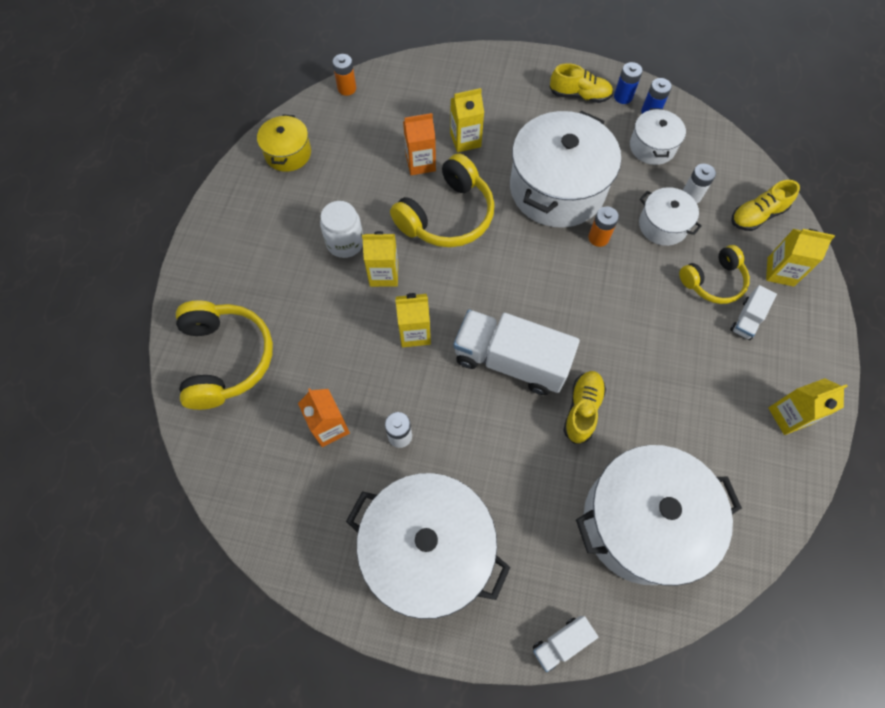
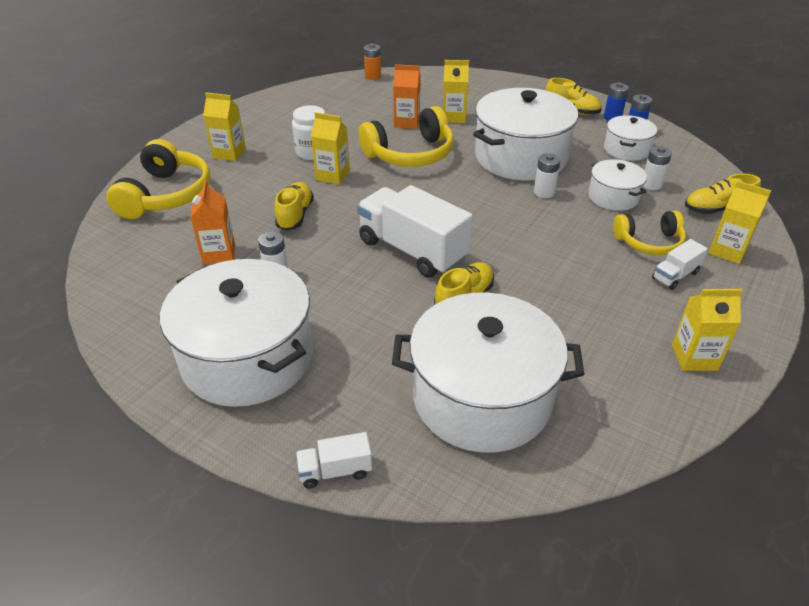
camera: 20 degrees right, 25 degrees down
yellow pot [257,115,311,172] -> none
yellow carton [395,293,431,347] -> yellow carton moved to [203,92,246,161]
orange battery [588,207,619,247] -> white battery [534,153,560,198]
none -> yellow shoe [275,182,314,231]

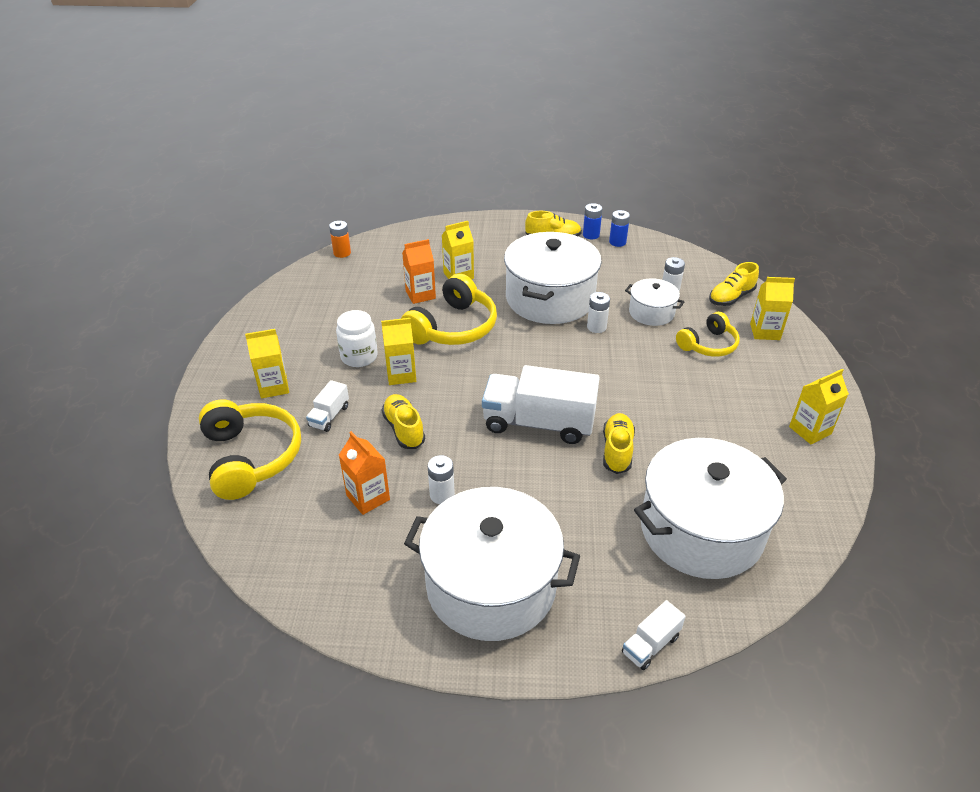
camera: 30 degrees left, 0 degrees up
white pot [604,115,657,161] -> none
white truck [652,239,708,290] -> white truck moved to [306,380,349,432]

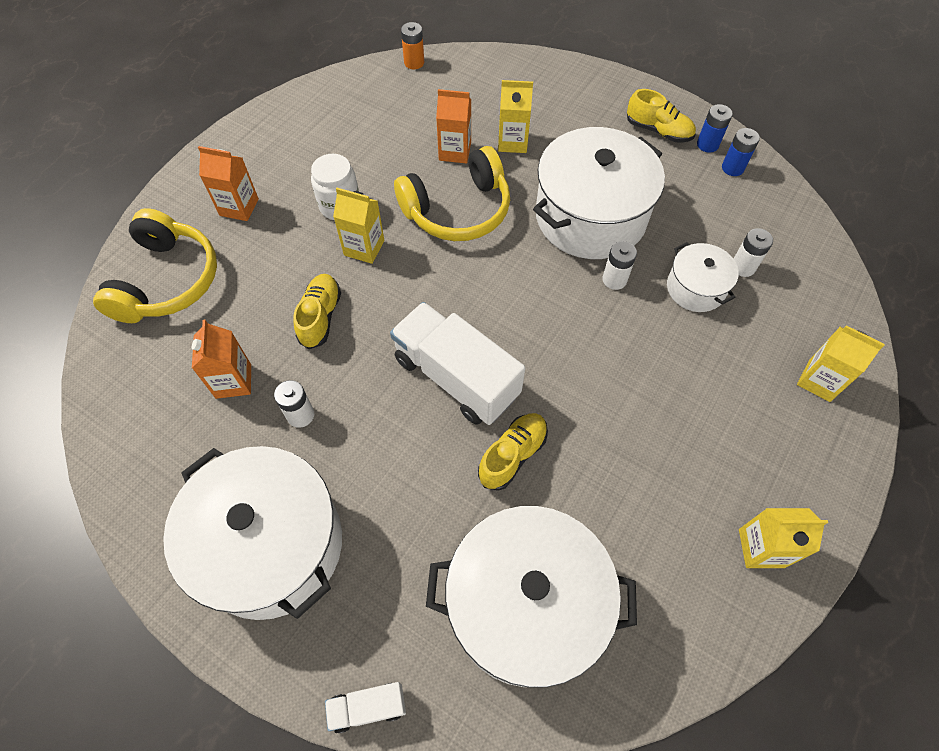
camera: 30 degrees right, 20 degrees up
yellow carton [245,329,289,398] -> orange carton [198,146,259,221]
white truck [306,380,349,432] -> none
yellow headphones [676,312,740,357] -> none
yellow shoe [709,262,759,306] -> none

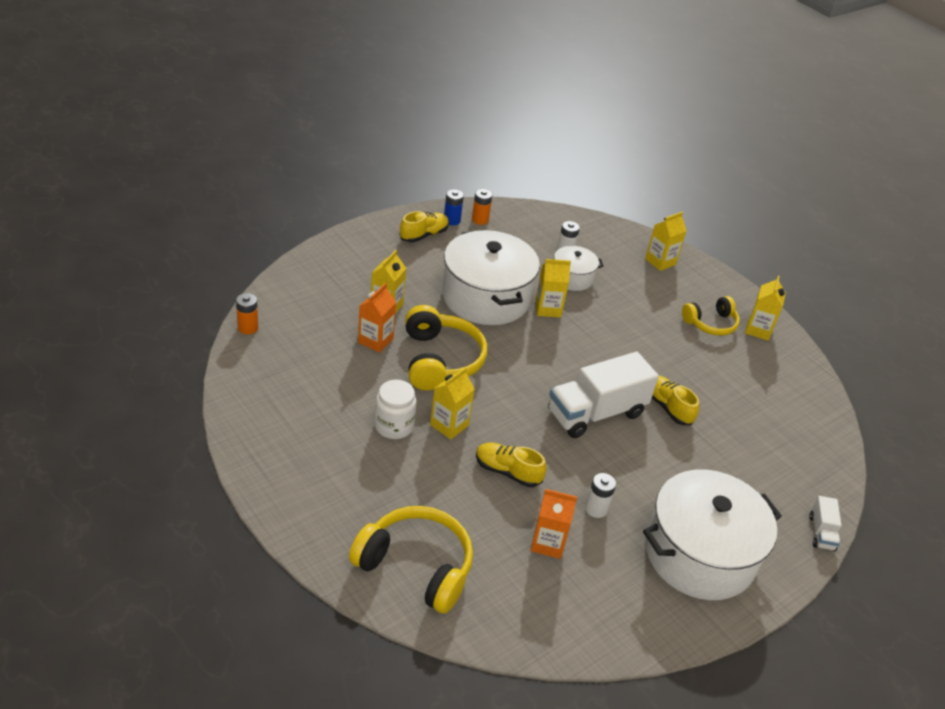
camera: 75 degrees left, 20 degrees down
orange carton [198,146,259,221] -> none
white pot [426,506,637,688] -> none
white battery [602,241,637,290] -> yellow carton [535,259,571,318]
blue battery [722,128,760,176] -> orange battery [472,189,492,225]
none -> yellow headphones [682,296,740,336]

